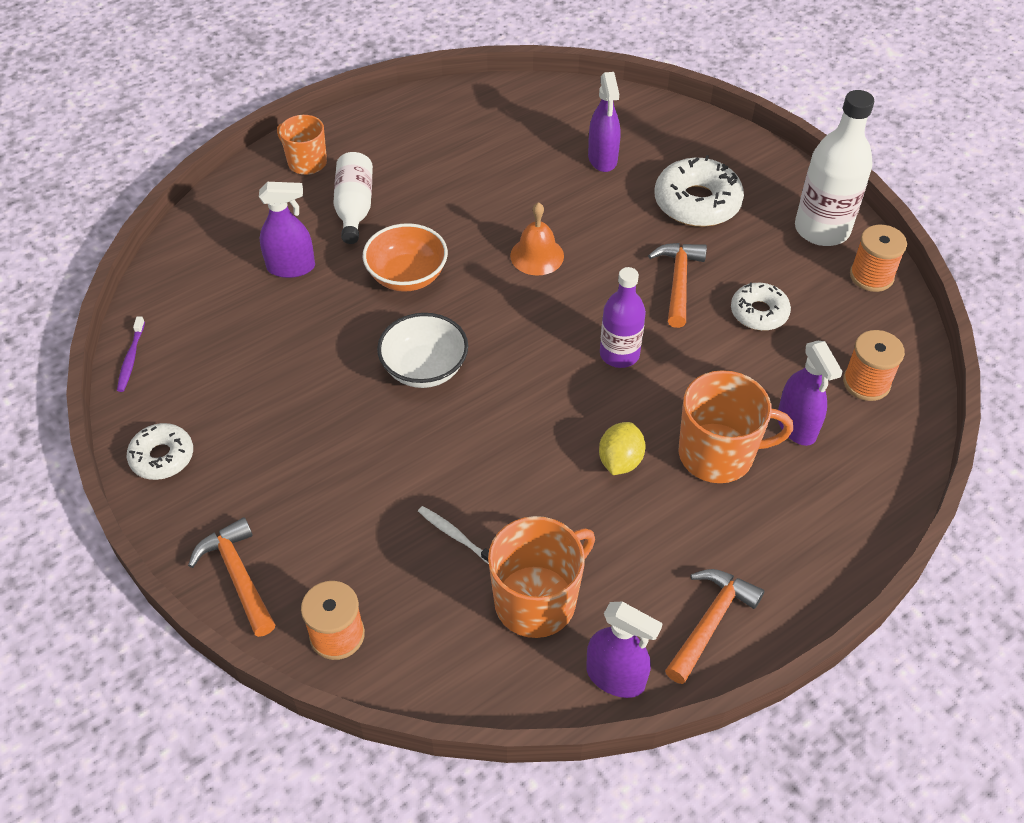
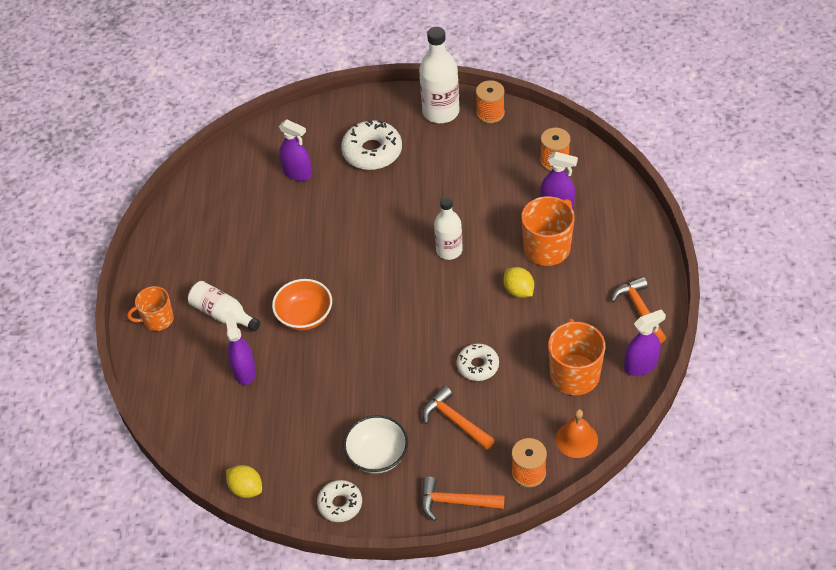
camera: 50 degrees left, 0 degrees up
purple toothbrush [117,316,145,392] -> yellow lemon [226,465,262,498]
purple spray bottle [259,182,315,278] -> purple spray bottle turned 45 degrees counterclockwise [224,311,256,385]
white bowl [377,313,468,388] -> white bowl moved to [343,415,408,474]
white toothbrush [418,506,489,564] -> none
orange bell [510,202,564,275] -> orange bell moved to [556,409,598,458]
purple bottle [600,267,646,368] -> white bottle [434,197,463,260]
orange hammer [648,243,707,328] -> orange hammer moved to [423,386,495,450]
white donut [731,282,791,331] -> white donut moved to [457,343,499,381]

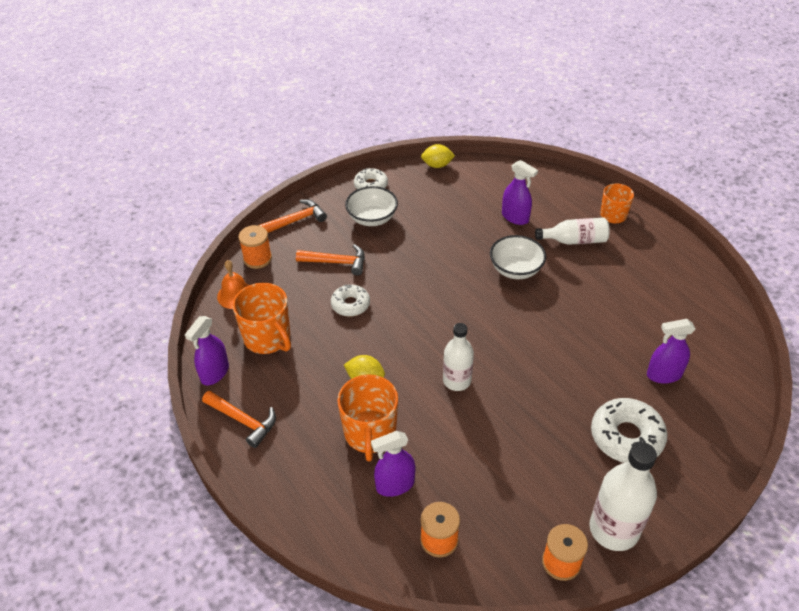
camera: 140 degrees right, 5 degrees down
orange bowl [272,279,332,331] -> white bowl [490,235,546,279]

